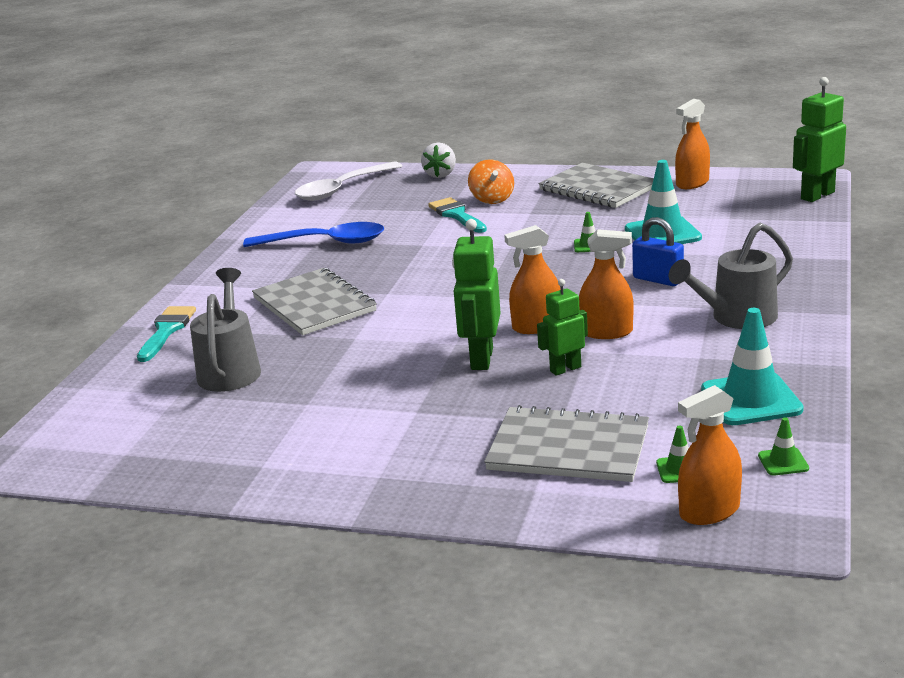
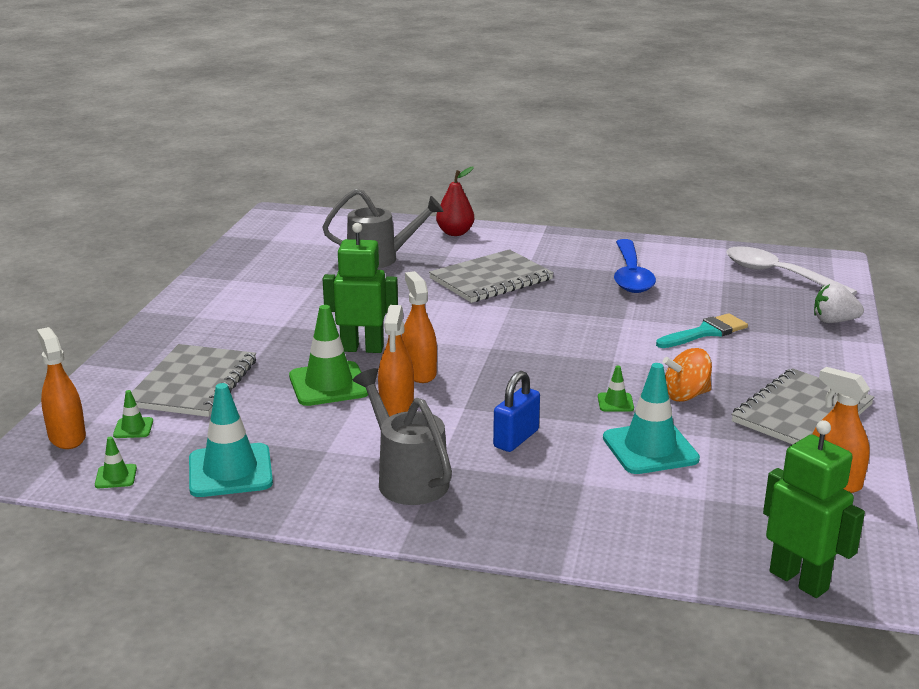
camera: 85 degrees right, 0 degrees up
turquoise brush [137,306,196,362] -> red pear [436,167,474,236]
orange spinning top [468,159,514,204] -> orange spinning top moved to [663,348,712,402]
green robot [537,279,588,376] -> green traffic cone [289,305,368,406]

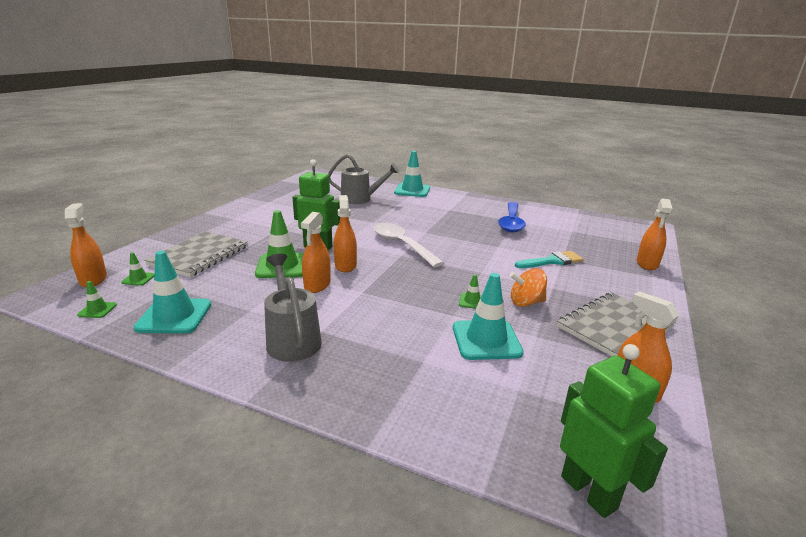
camera: 10 degrees right, 0 degrees up
grey notebook [429,249,554,303] -> none
red pear [436,167,474,236] -> turquoise traffic cone [394,151,430,197]
blue padlock [493,371,540,452] -> none
white spoon [726,246,857,295] -> white spoon moved to [373,223,444,267]
white strawberry [814,283,864,323] -> orange spray bottle [637,199,673,270]

